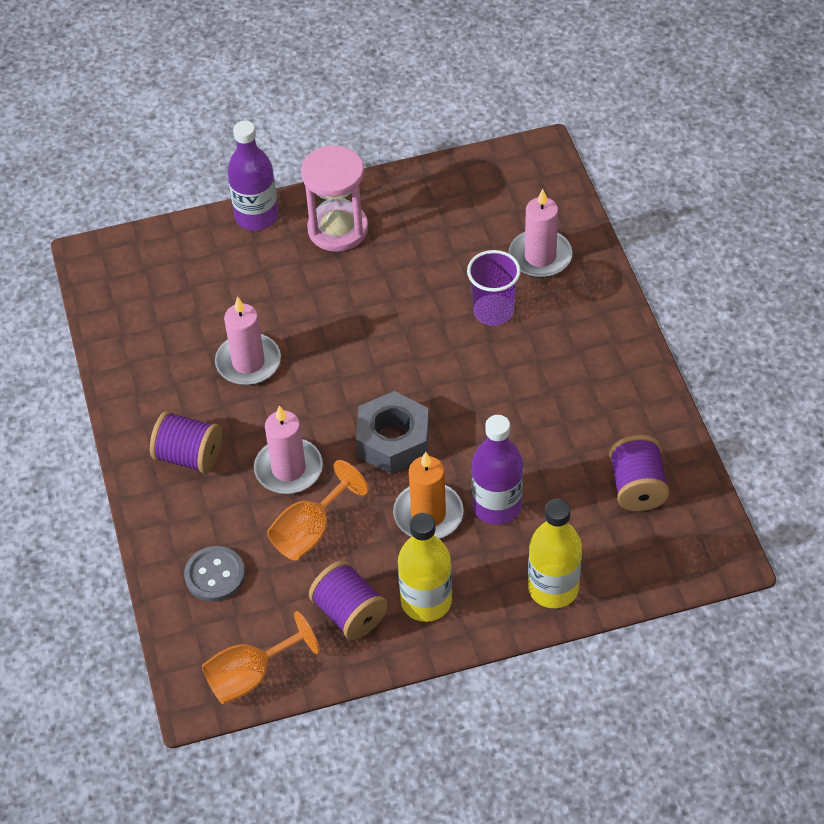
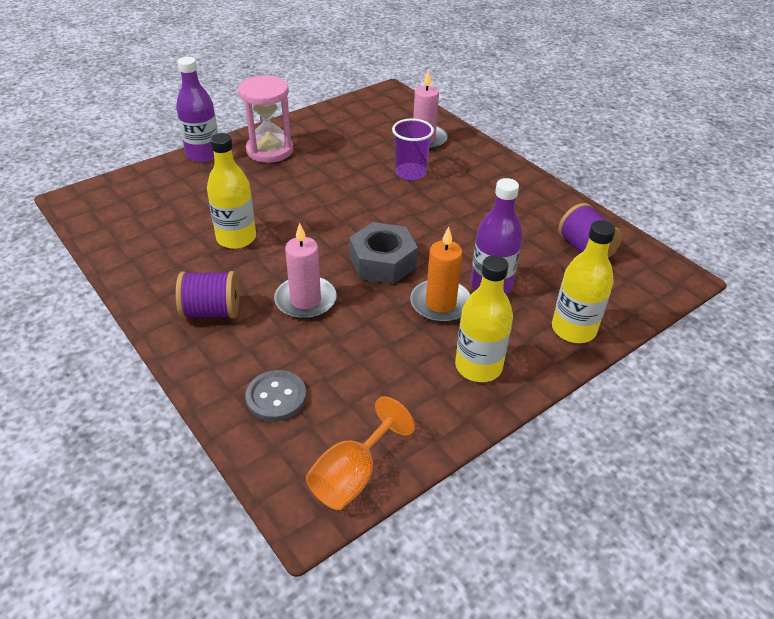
camera: 25 degrees left, 10 degrees down
pink candle [215,296,281,385] -> yellow bottle [207,133,256,249]
orange goblet [267,460,369,561] -> none
purple spool [309,561,388,640] -> none

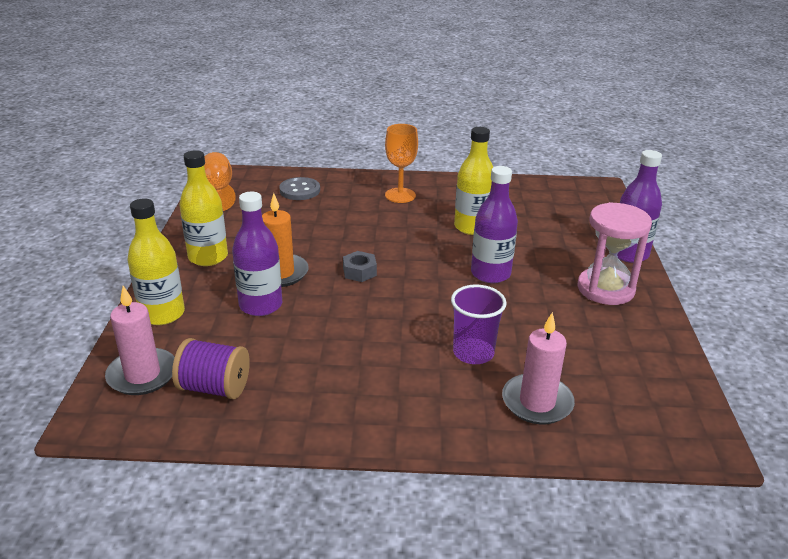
camera: 130 degrees right, 10 degrees down
purple spool [176,271,239,319] -> orange goblet [385,124,418,203]
pink candle [274,223,337,319] -> pink candle moved to [105,286,174,395]
grey nut [349,222,418,284] -> grey nut [343,251,377,282], size x0.54
none -> purple bottle [471,166,518,283]

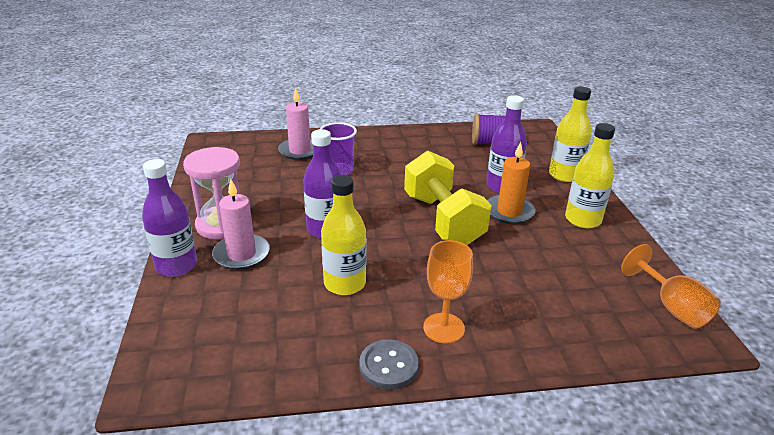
camera: 170 degrees right, 0 degrees up
pink candle [105,286,174,395] -> pink candle moved to [212,179,270,270]
grey button [279,177,320,200] -> grey button moved to [359,339,419,390]
grey nut [343,251,377,282] -> yellow dumbbell [404,150,491,245]

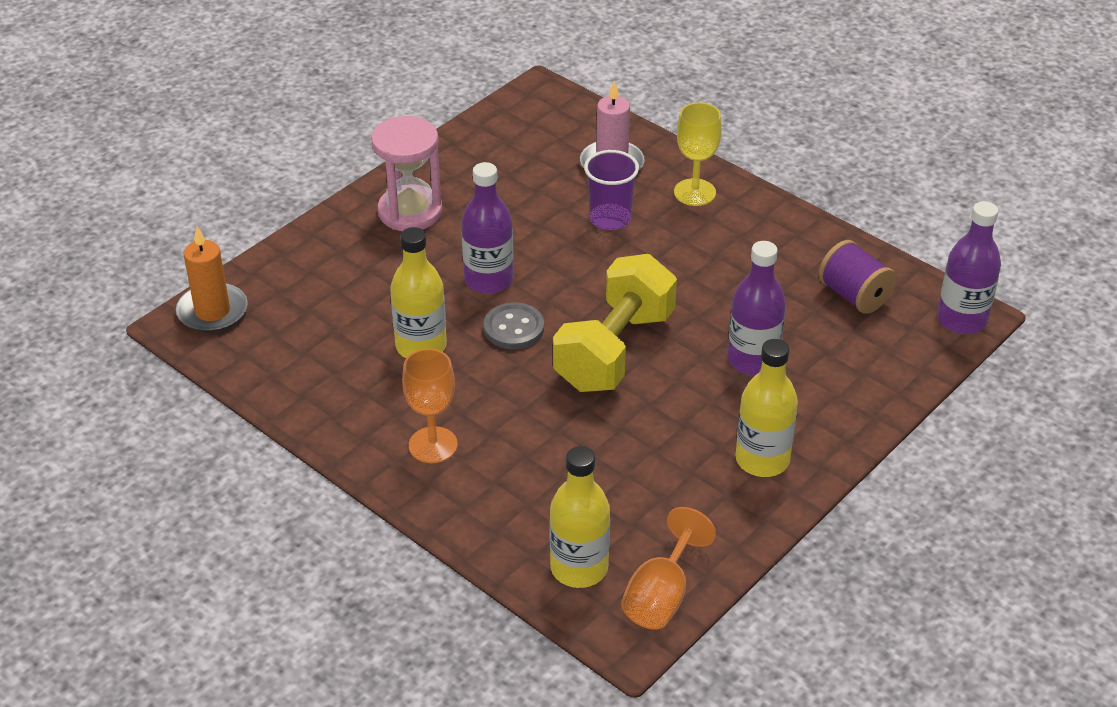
camera: 50 degrees right, 10 degrees up
purple bottle [142,159,197,277] -> purple bottle moved to [937,201,1001,334]
pink candle [212,179,270,270] -> none
grey button [359,339,419,390] -> grey button moved to [484,302,544,349]
orange candle [487,142,536,224] -> orange candle moved to [176,226,248,332]
yellow bottle [549,87,592,182] -> yellow bottle moved to [550,446,610,588]
none -> yellow goblet [674,102,722,206]

